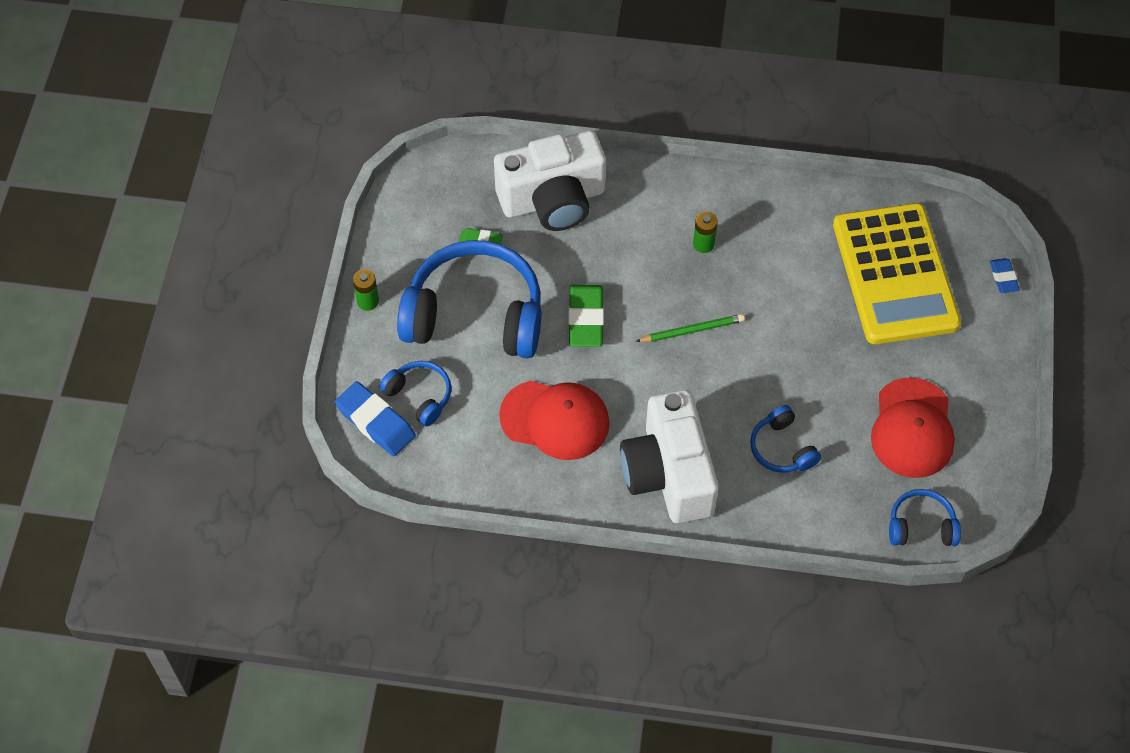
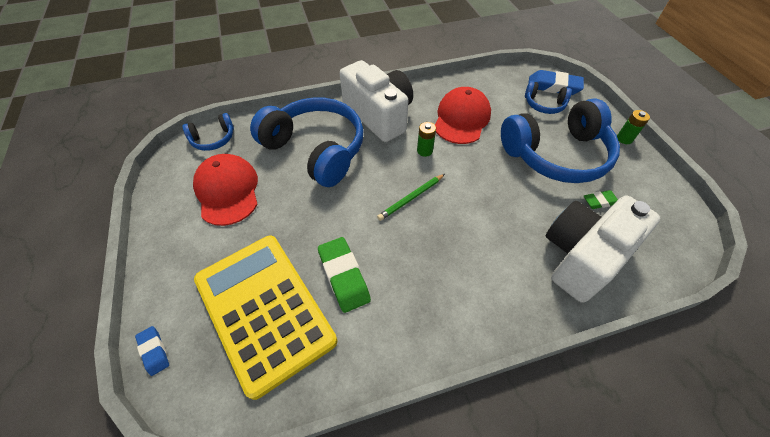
camera: 155 degrees right, 5 degrees down
red cap [499,381,610,460] -> red cap turned 120 degrees clockwise [435,87,491,144]
green eraser [568,285,604,347] -> green eraser moved to [318,237,371,313]
green battery [693,212,718,253] -> green battery moved to [417,122,436,157]
blue headphones [750,405,821,473] -> blue headphones [250,97,364,187], size x2.16

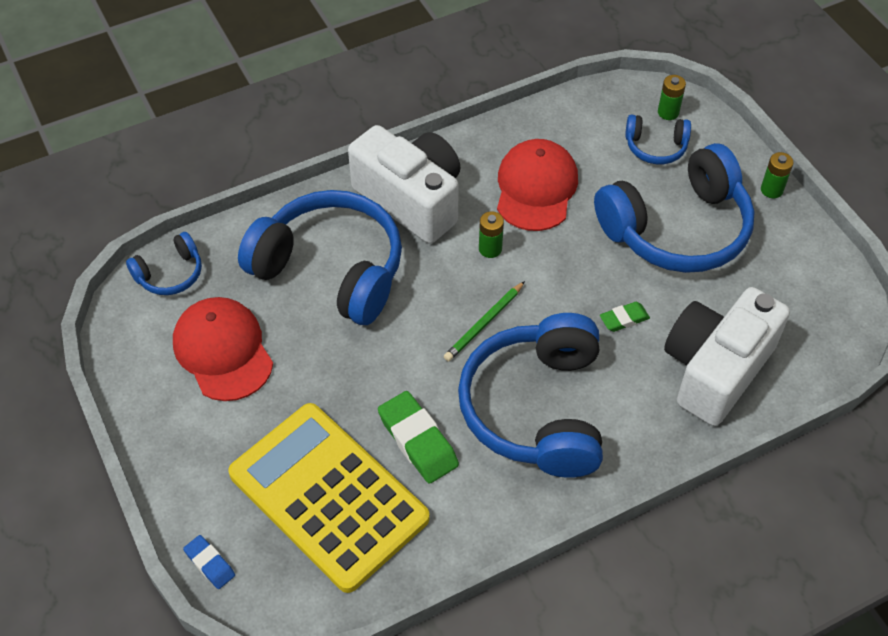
camera: 10 degrees left, 0 degrees up
blue eraser [528,70,584,95] -> green battery [658,75,686,120]
green eraser [584,190,618,209] -> green eraser moved to [600,302,650,332]
none -> blue headphones [458,313,603,478]

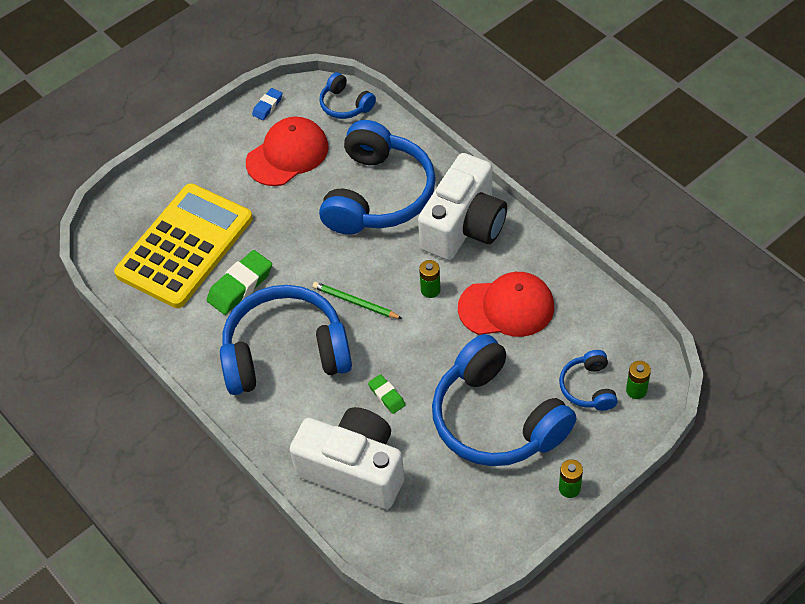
camera: 80 degrees right, 0 degrees up
blue eraser [183,535,235,589] -> blue eraser moved to [252,88,282,120]

